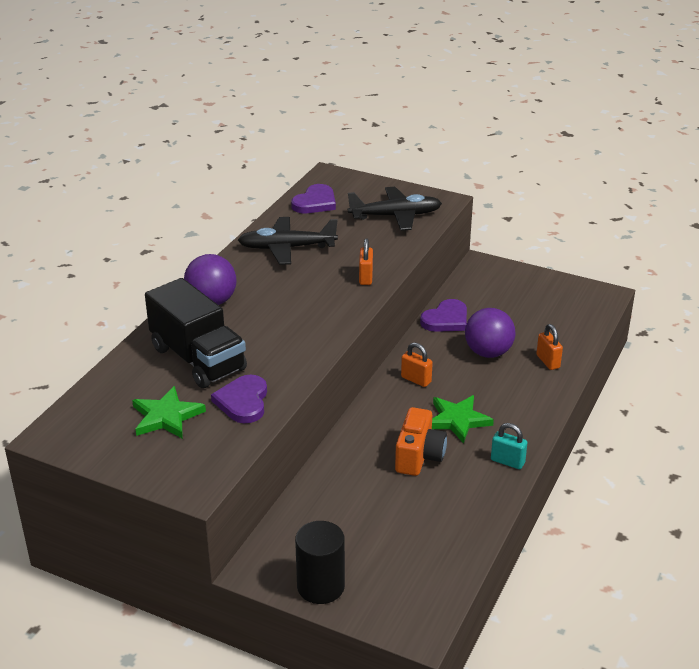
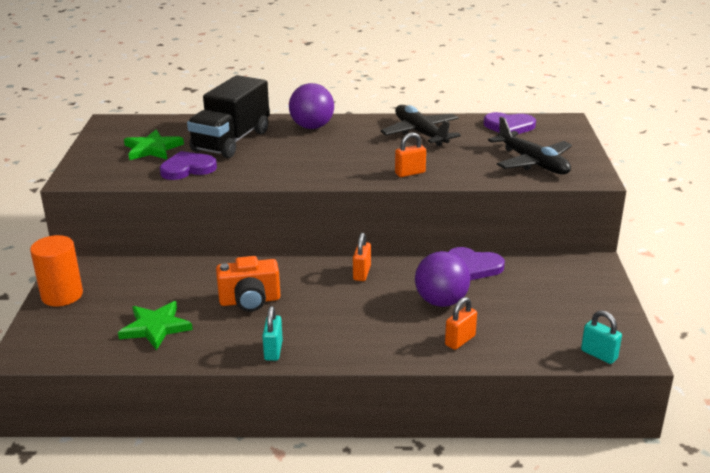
camera: 65 degrees right, 5 degrees down
black cylinder [295,521,345,604] -> orange cylinder [30,235,83,306]
green star [432,395,494,444] -> green star moved to [118,301,193,350]
none -> turquoise padlock [581,310,622,364]

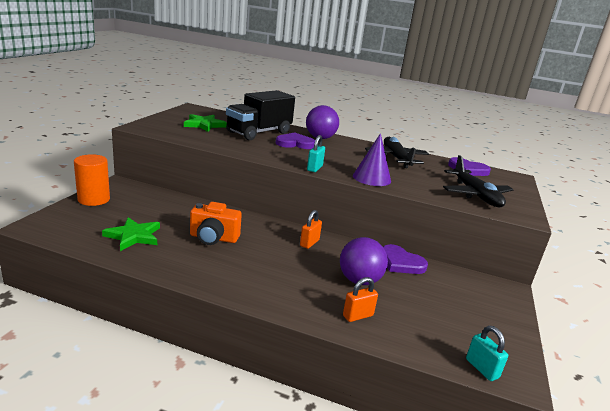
camera: 15 degrees right, 5 degrees down
purple heart [160,151,217,180] -> purple heart moved to [276,132,315,149]
turquoise padlock [262,306,283,361] -> turquoise padlock moved to [307,135,325,172]
orange padlock [395,132,426,177] -> purple cone [353,133,391,186]

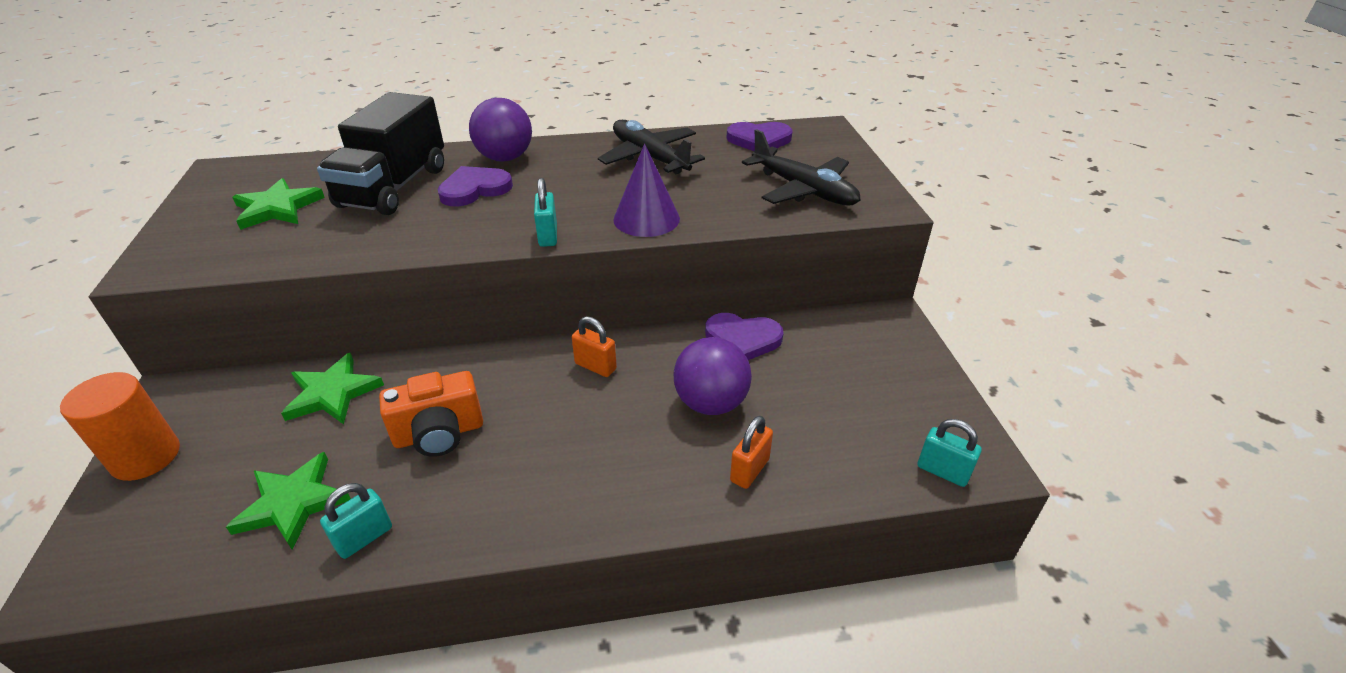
camera: 25 degrees left, 15 degrees up
orange padlock [300,210,322,249] -> orange padlock turned 60 degrees counterclockwise [572,316,617,377]
none -> green star [281,353,384,424]
none -> turquoise padlock [320,483,392,559]

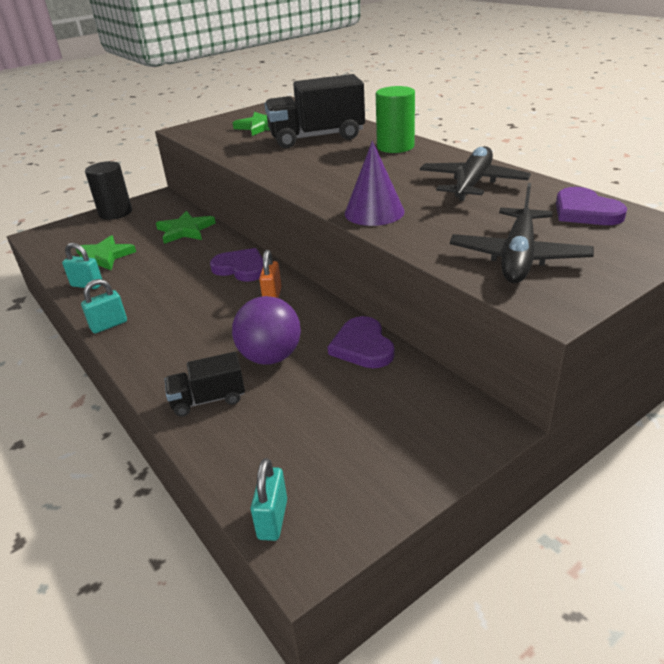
camera: 65 degrees right, 5 degrees down
orange cylinder [60,372,180,481] -> black cylinder [85,161,132,220]
orange camera [379,371,483,457] -> none
purple heart [437,166,513,206] -> purple heart moved to [210,248,263,282]
purple ball [469,98,532,162] -> green cylinder [376,86,415,153]
turquoise padlock [534,178,557,247] -> turquoise padlock moved to [81,279,127,333]
orange padlock [730,416,773,489] -> black truck [165,352,245,417]

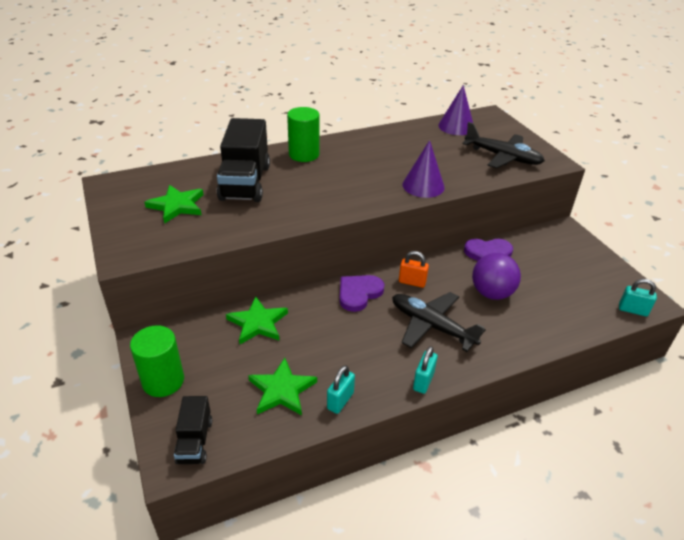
camera: 80 degrees left, 5 degrees up
turquoise padlock [81,279,127,333] -> turquoise padlock turned 45 degrees clockwise [413,346,438,394]
black cylinder [85,161,132,220] -> green cylinder [130,325,184,397]
black truck [165,352,245,417] -> black truck moved to [174,396,212,464]
black plane [420,146,531,201] -> black plane moved to [392,292,486,352]
purple heart [556,187,627,225] -> purple cone [438,85,473,135]

